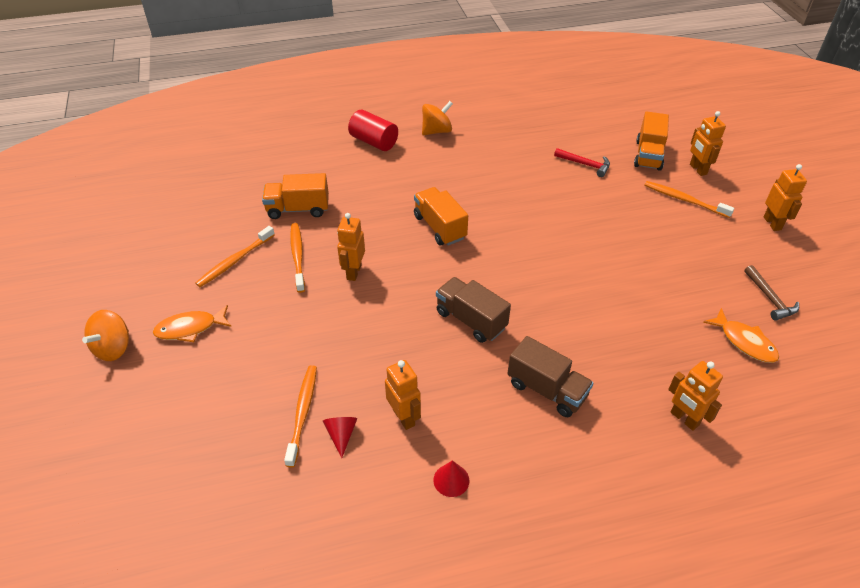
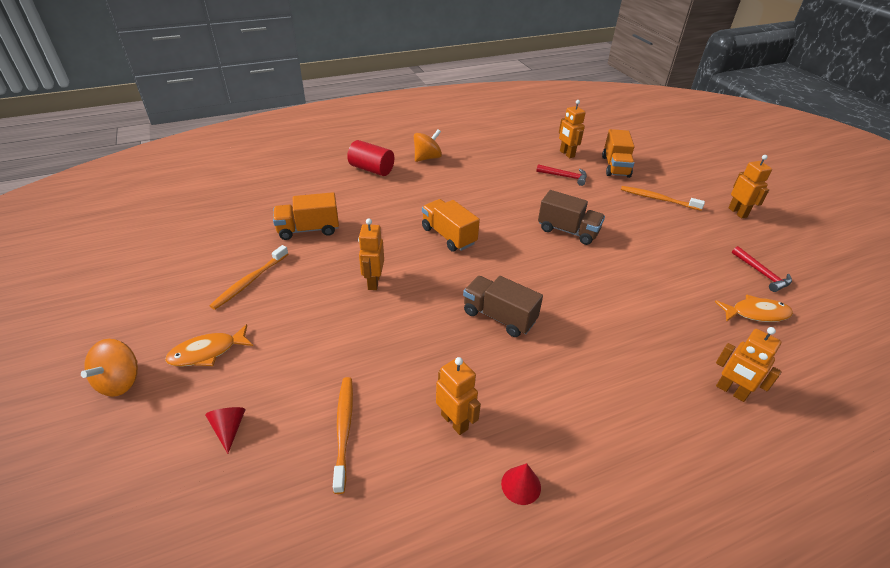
camera: 10 degrees left, 5 degrees down
orange toothbrush [290,223,305,293] -> none
red cone [323,417,357,458] -> red cone moved to [205,407,246,454]
brown truck [507,336,594,417] -> brown truck moved to [538,190,605,245]
orange robot [690,111,726,176] -> orange robot moved to [559,100,586,158]
orange fish [703,308,779,363] -> orange fish turned 45 degrees counterclockwise [715,295,793,322]
brown hammer [744,265,799,321] -> red hammer [732,246,792,292]

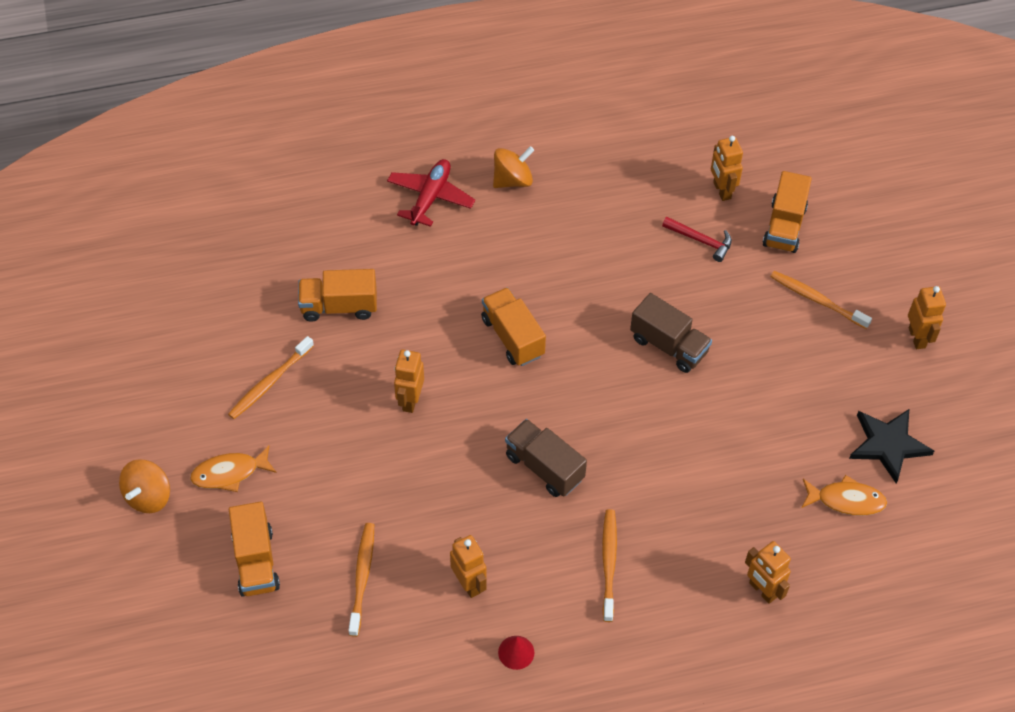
camera: 10 degrees right, 15 degrees up
red cone [205,407,246,454] -> orange truck [229,502,280,597]
red cylinder [347,140,394,176] -> red plane [387,159,475,227]
red hammer [732,246,792,292] -> black star [849,409,934,484]
none -> orange toothbrush [602,509,617,622]

